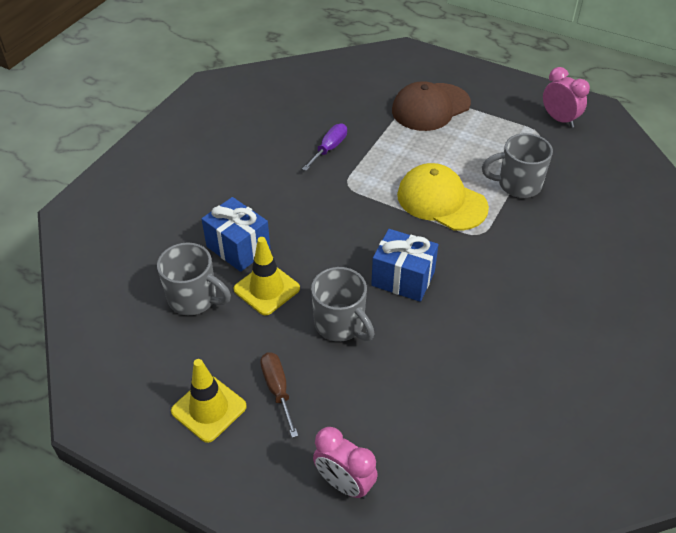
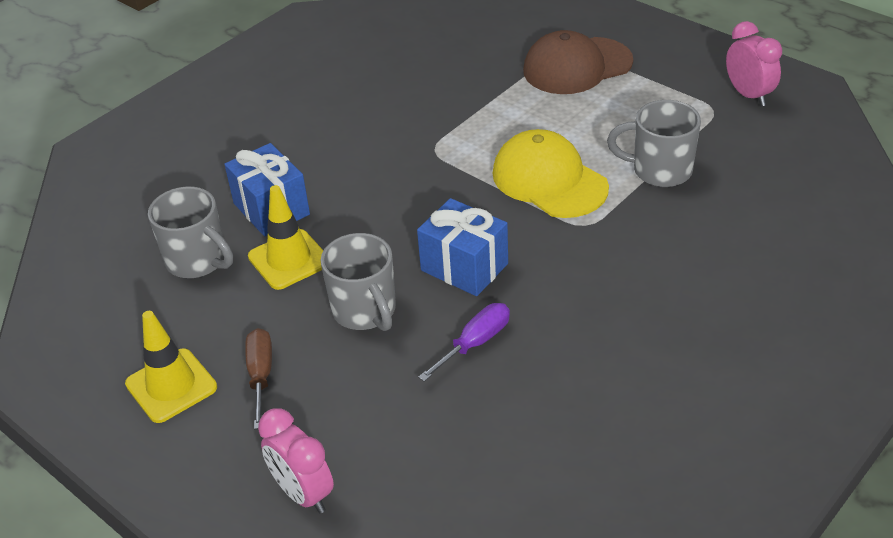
camera: 15 degrees right, 5 degrees down
purple screwdriver [302,123,347,171] -> purple screwdriver moved to [418,303,510,382]

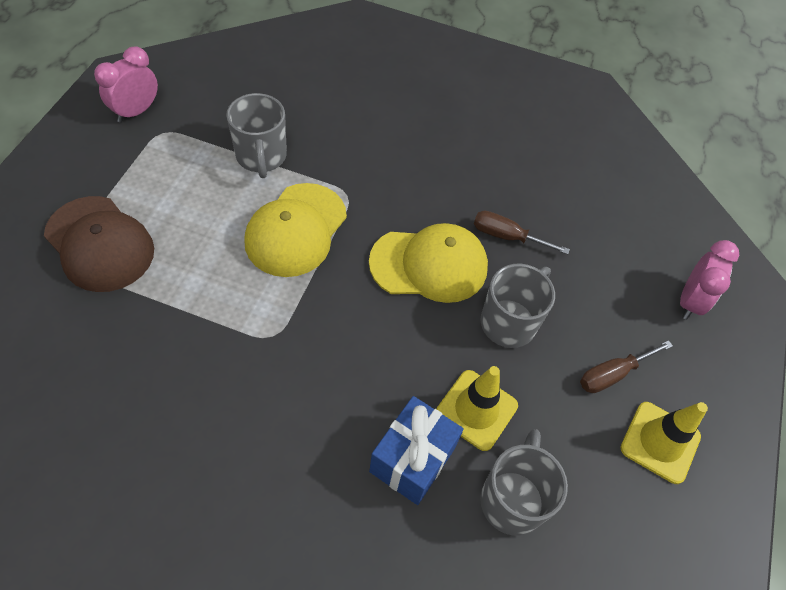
camera: 120 degrees left, 15 degrees up
blue gift [417,198,508,296] -> yellow cap [369,223,488,303]
purple screwdriver [418,303,510,382] -> brown screwdriver [474,211,570,254]

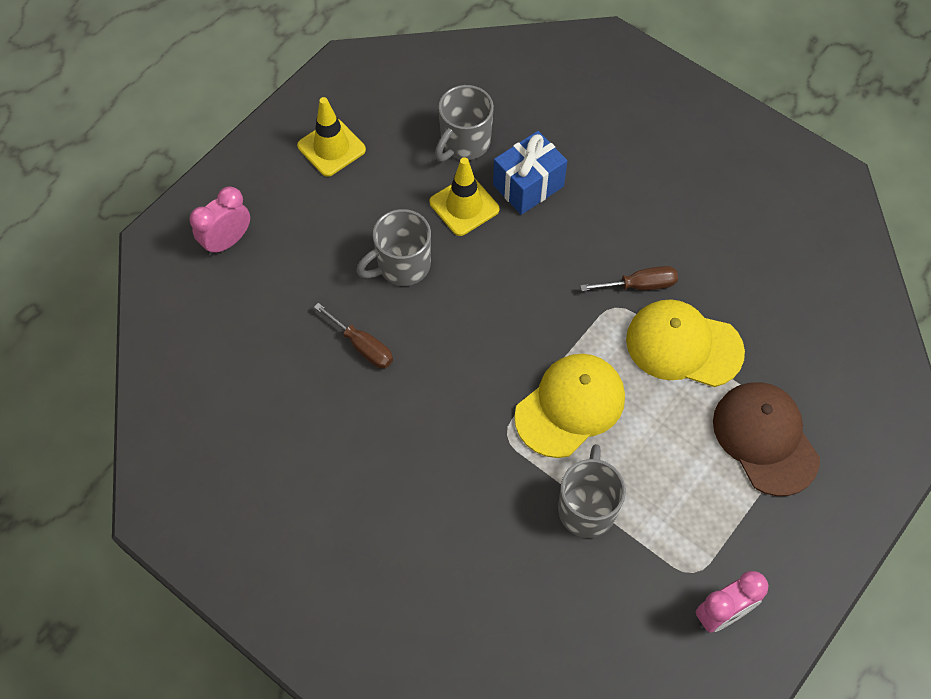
camera: 155 degrees left, 5 degrees up
yellow cap [369,223,488,303] -> yellow cap moved to [626,299,745,387]
brown screwdriver [580,340,673,393] -> brown screwdriver moved to [580,266,678,291]

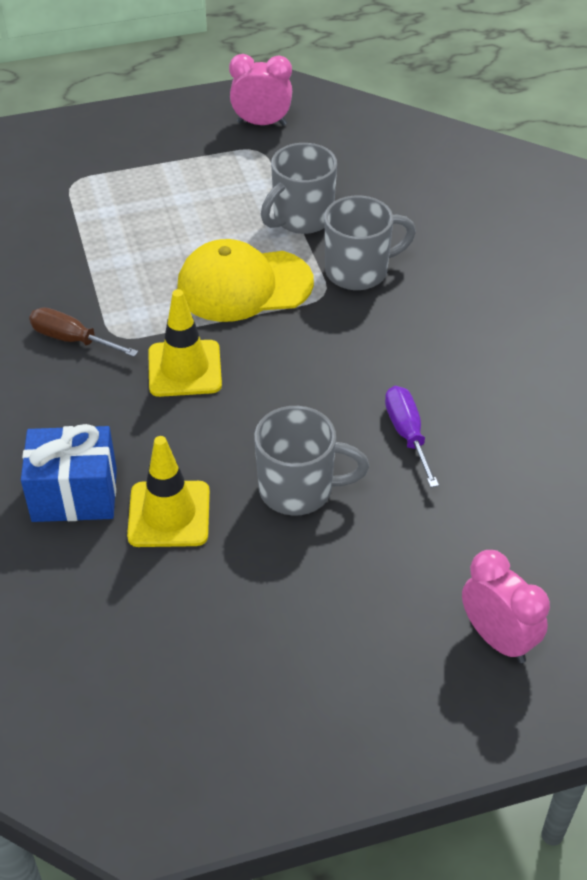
camera: 145 degrees left, 15 degrees down
pink clock [189,186,250,256] -> pink clock turned 120 degrees counterclockwise [462,550,550,663]
yellow traffic cone [297,97,366,177] -> yellow traffic cone moved to [148,289,222,397]
brown screwdriver [314,303,393,368] -> purple screwdriver [385,386,439,488]
grey mug [435,85,494,162] -> grey mug moved to [324,196,416,290]
yellow cap [626,299,745,387] -> none
brown cap [713,382,820,496] -> none

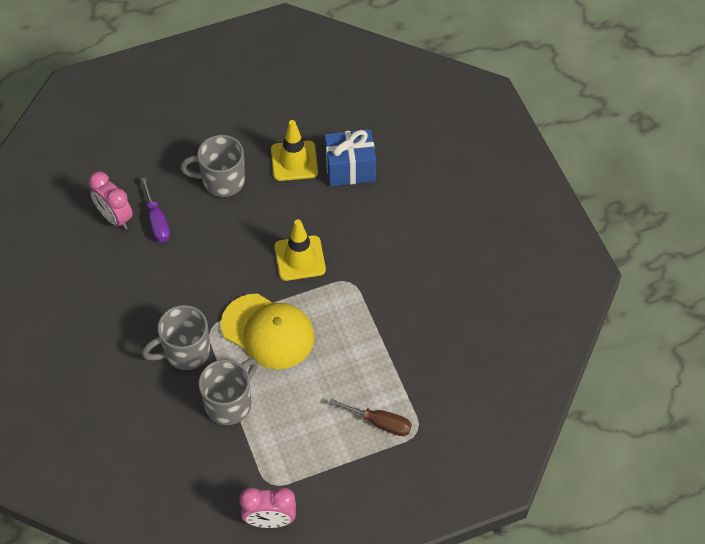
camera: 175 degrees right, 10 degrees up
brown screwdriver [29,307,138,357] -> brown screwdriver moved to [329,399,412,436]
yellow cap [177,239,314,322] -> yellow cap turned 45 degrees clockwise [221,294,314,370]
pink clock [462,550,550,663] -> pink clock moved to [89,171,133,229]

